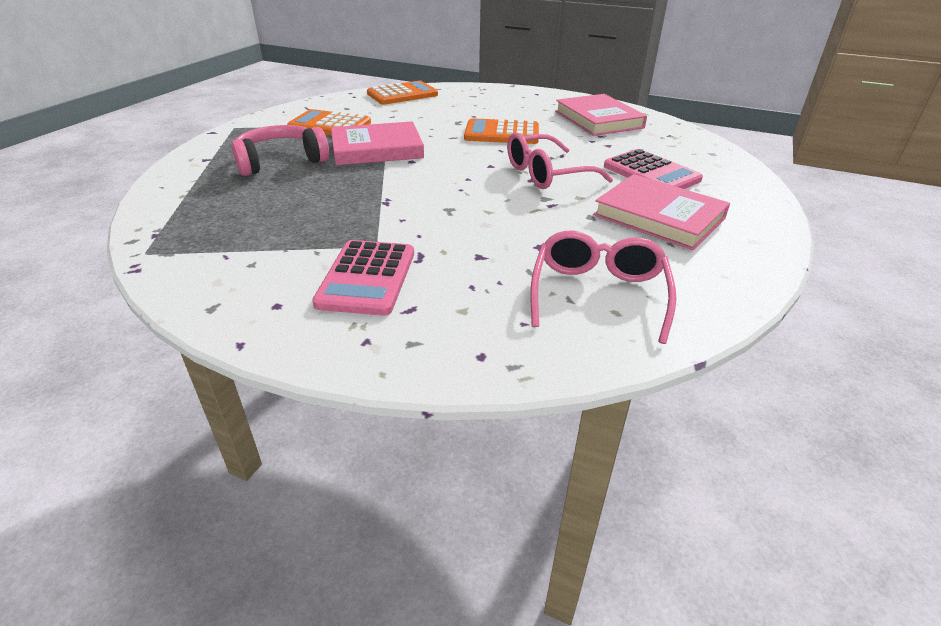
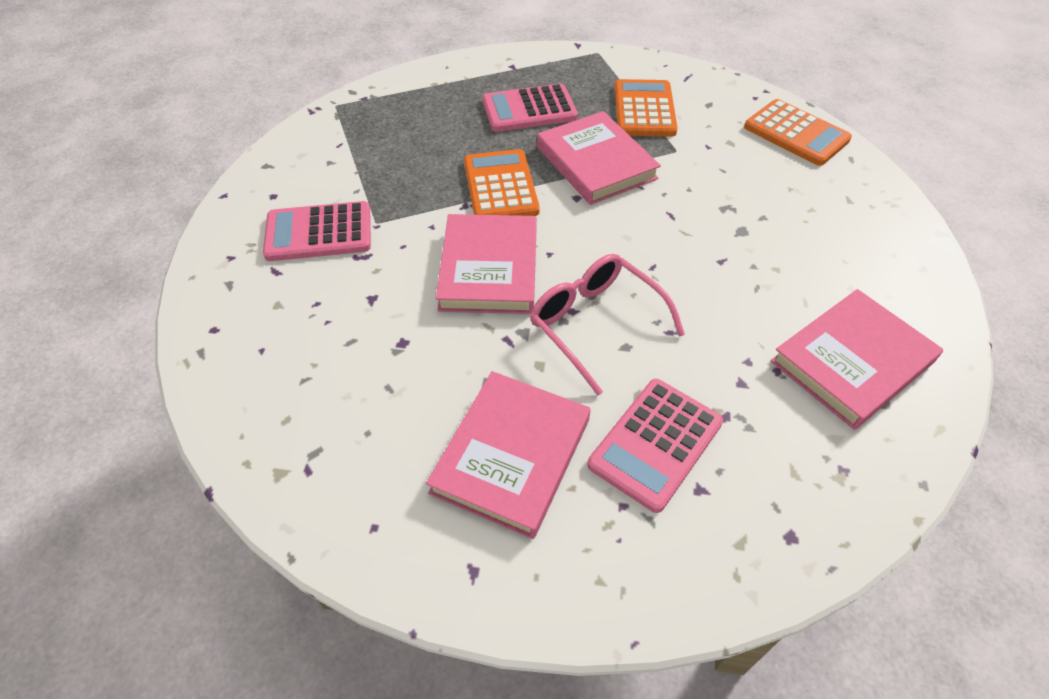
camera: 75 degrees right, 15 degrees up
pink headphones [232,125,329,176] -> pink calculator [482,84,578,132]
orange calculator [464,118,539,144] -> orange calculator moved to [464,149,540,216]
pink glasses [530,231,676,344] -> none
none -> pink book [436,214,537,314]

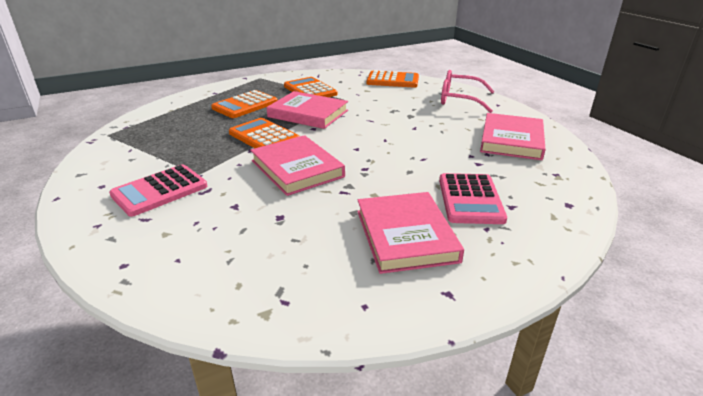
camera: 35 degrees left, 20 degrees down
pink calculator [482,84,578,132] -> orange calculator [211,90,278,118]
pink glasses [530,254,685,395] -> pink glasses moved to [441,70,495,113]

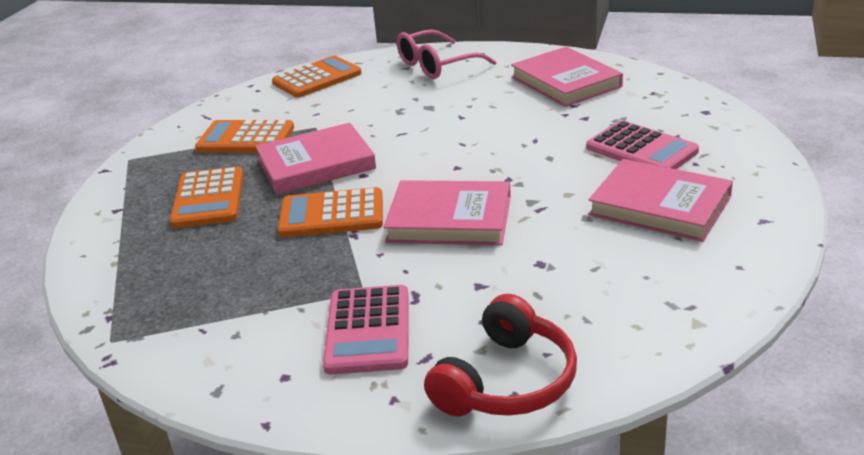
camera: 45 degrees left, 0 degrees up
none -> red headphones [424,294,577,416]

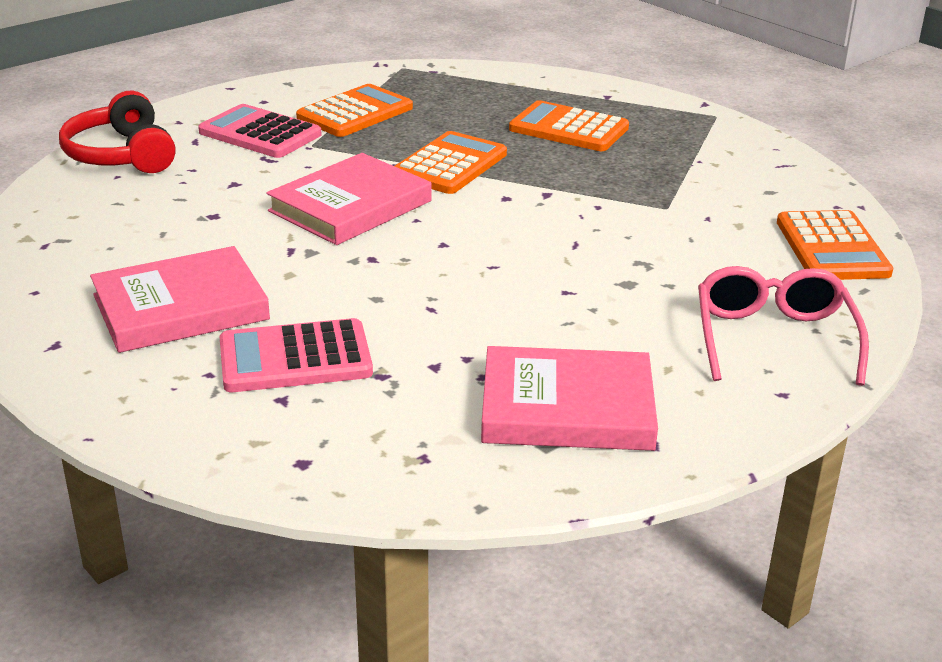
camera: 120 degrees right, 0 degrees up
orange calculator [195,120,294,153] -> orange calculator moved to [296,84,413,137]
pink book [255,123,376,194] -> none

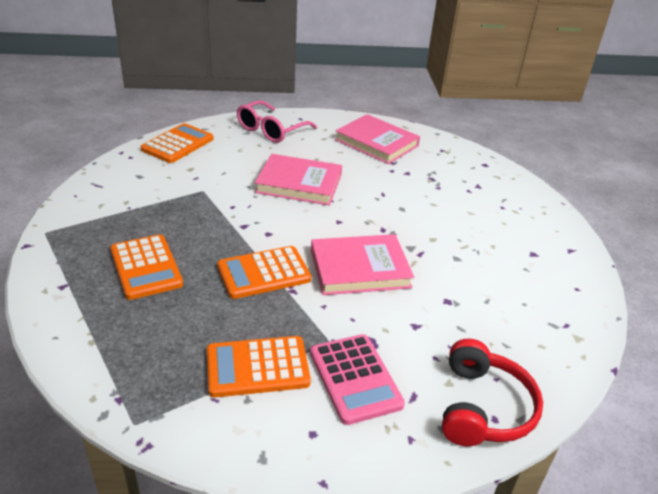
camera: 145 degrees left, 5 degrees up
pink book [90,246,270,353] -> pink book moved to [255,154,342,206]
pink calculator [220,318,373,392] -> none

